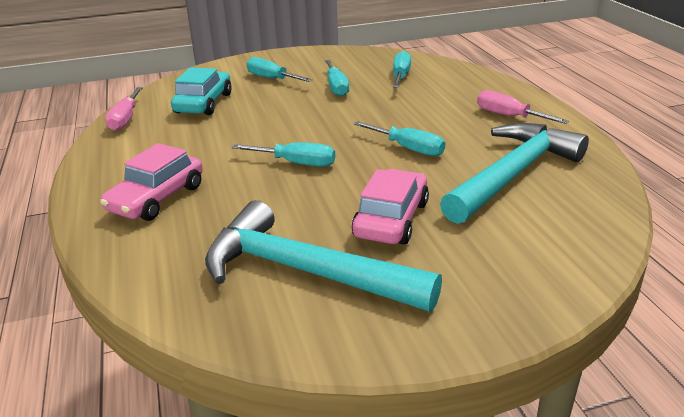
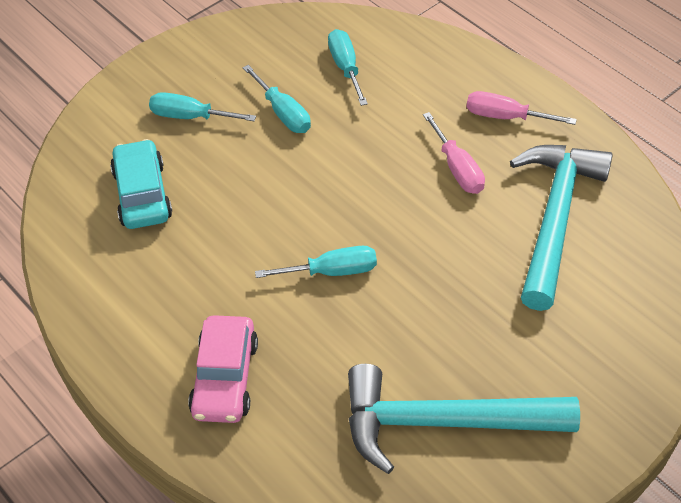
camera: 25 degrees left, 20 degrees up
pink screwdriver [105,87,143,131] -> pink screwdriver moved to [423,112,485,194]
pink car [352,169,429,245] -> none
turquoise screwdriver [354,121,445,156] -> none

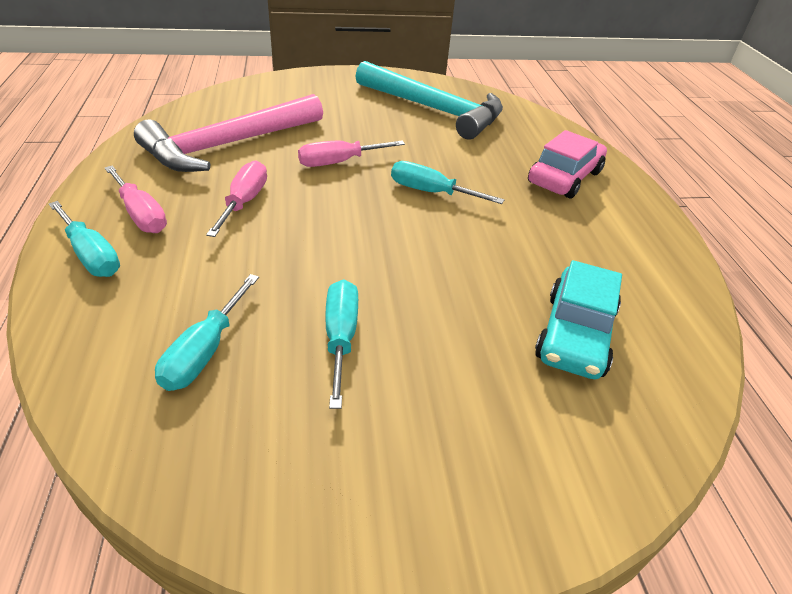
camera: 150 degrees left, 10 degrees down
turquoise screwdriver [149,92,256,121] -> turquoise screwdriver moved to [49,201,120,277]
turquoise hammer [510,145,613,311] -> pink hammer [134,94,323,172]
none -> pink screwdriver [298,140,405,167]

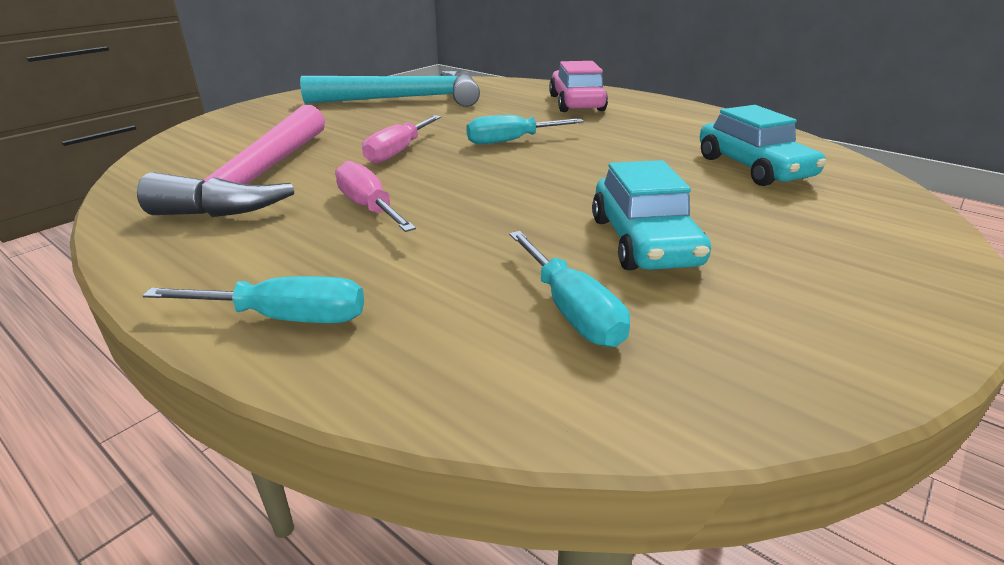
camera: 40 degrees left, 10 degrees down
pink screwdriver [104,166,167,233] -> none
turquoise screwdriver [325,279,358,409] -> turquoise car [592,160,711,270]

